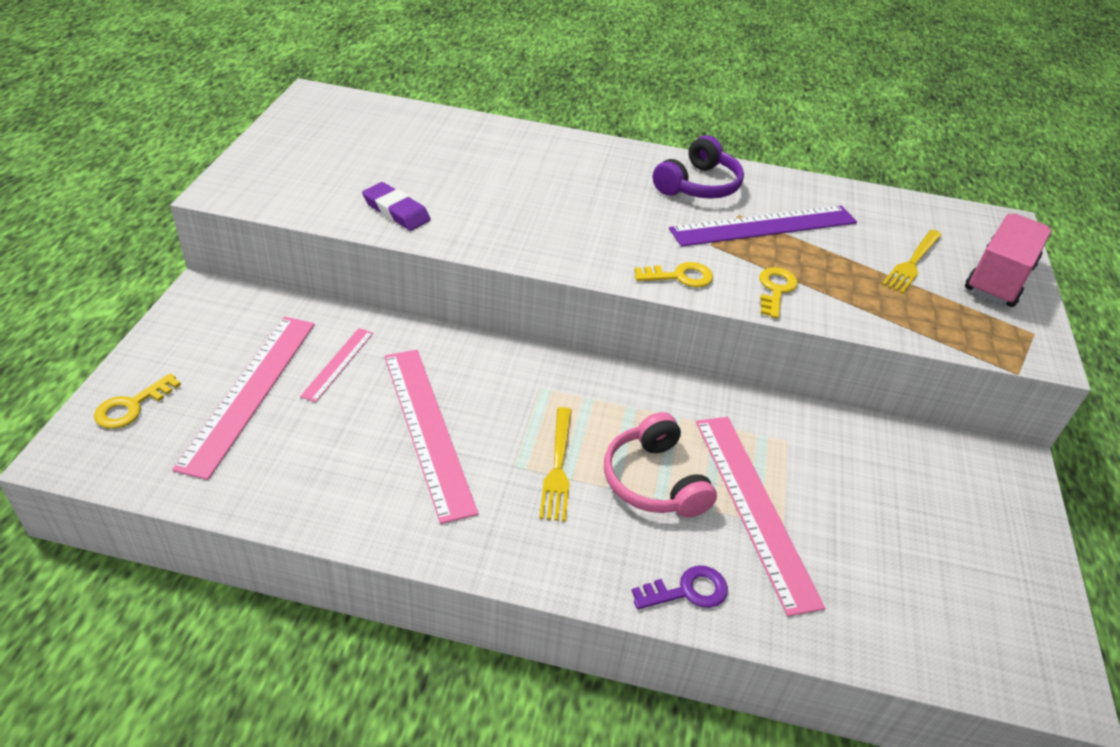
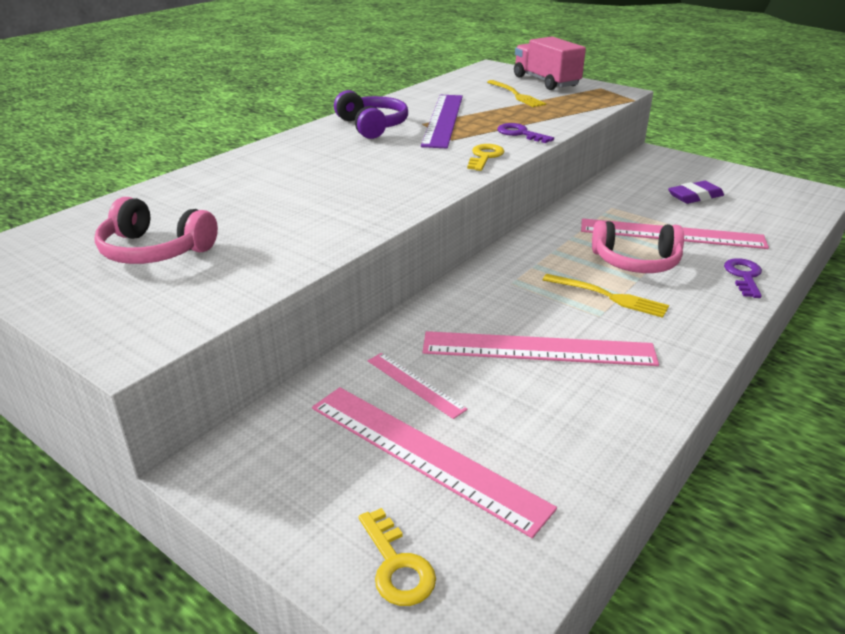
camera: 60 degrees left, 10 degrees down
purple eraser [362,182,431,231] -> purple eraser moved to [668,181,724,204]
yellow key [759,267,798,319] -> purple key [497,123,554,143]
none -> pink headphones [94,197,218,264]

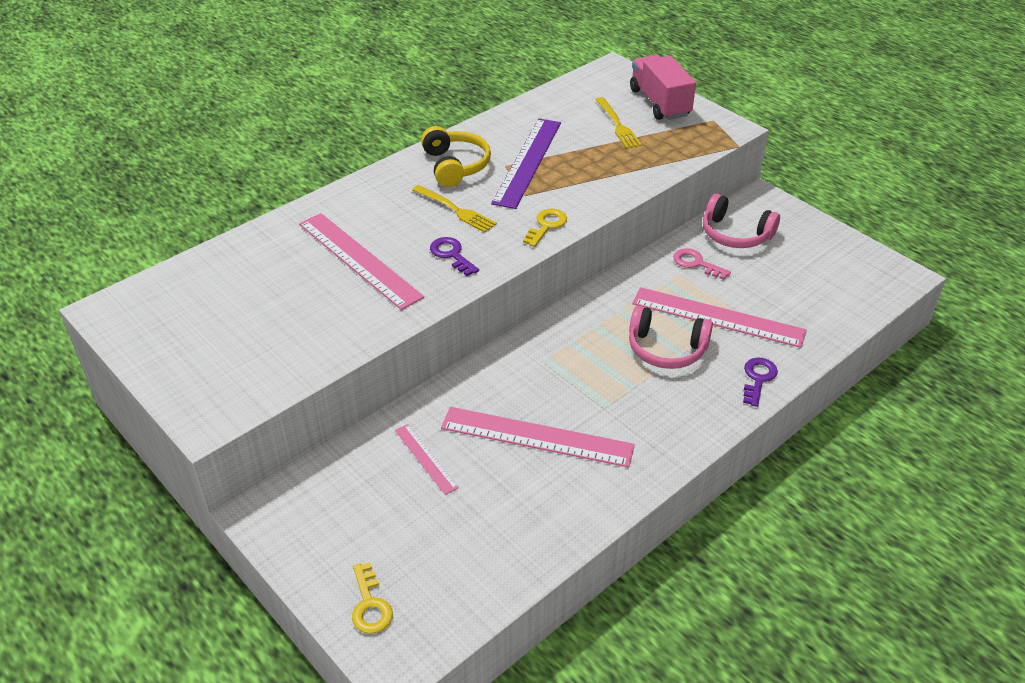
camera: 10 degrees right, 10 degrees up
pink headphones [94,197,218,264] -> pink headphones moved to [703,193,780,248]
pink ruler [312,387,557,538] -> pink ruler moved to [299,213,424,310]
purple headphones [334,90,408,139] -> yellow headphones [421,126,491,187]
purple key [497,123,554,143] -> purple key moved to [430,237,479,276]
yellow fork [543,274,669,318] -> yellow fork moved to [412,185,497,233]
purple eraser [668,181,724,204] -> none
none -> pink key [673,248,731,280]

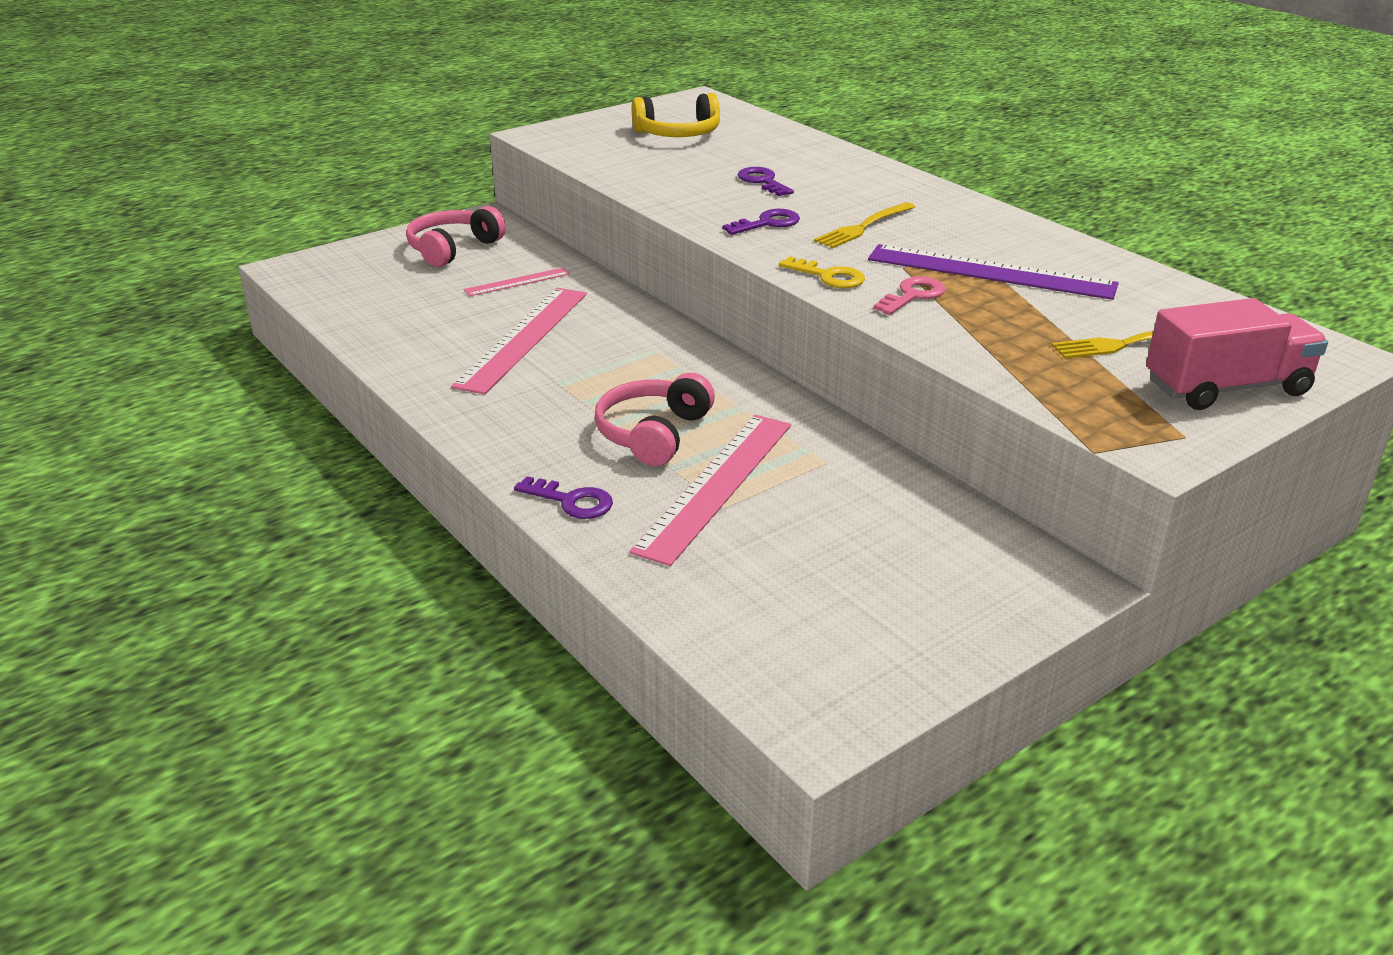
camera: 95 degrees right, 10 degrees down
pink ruler [299,213,424,310] -> purple key [738,167,794,196]
yellow key [352,562,393,634] -> none
yellow headphones [421,126,491,187] -> yellow headphones moved to [632,93,720,137]
pink key [673,248,731,280] -> pink key moved to [873,276,946,315]
pink headphones [703,193,780,248] -> pink headphones moved to [406,206,506,267]

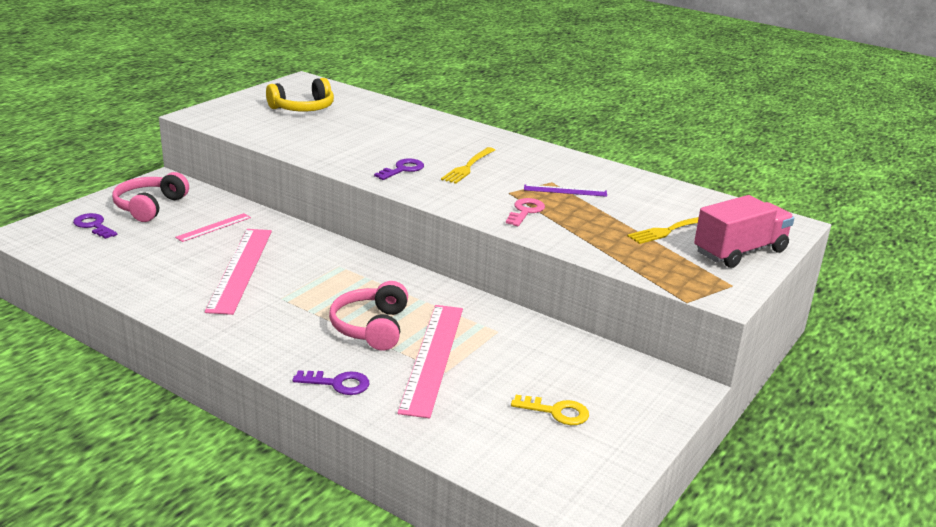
camera: 20 degrees left, 5 degrees down
purple key [738,167,794,196] -> purple key moved to [73,213,117,239]
yellow key [779,257,865,289] -> yellow key moved to [511,395,589,425]
purple ruler [868,244,1119,300] -> purple ruler [524,184,607,197], size x0.51

